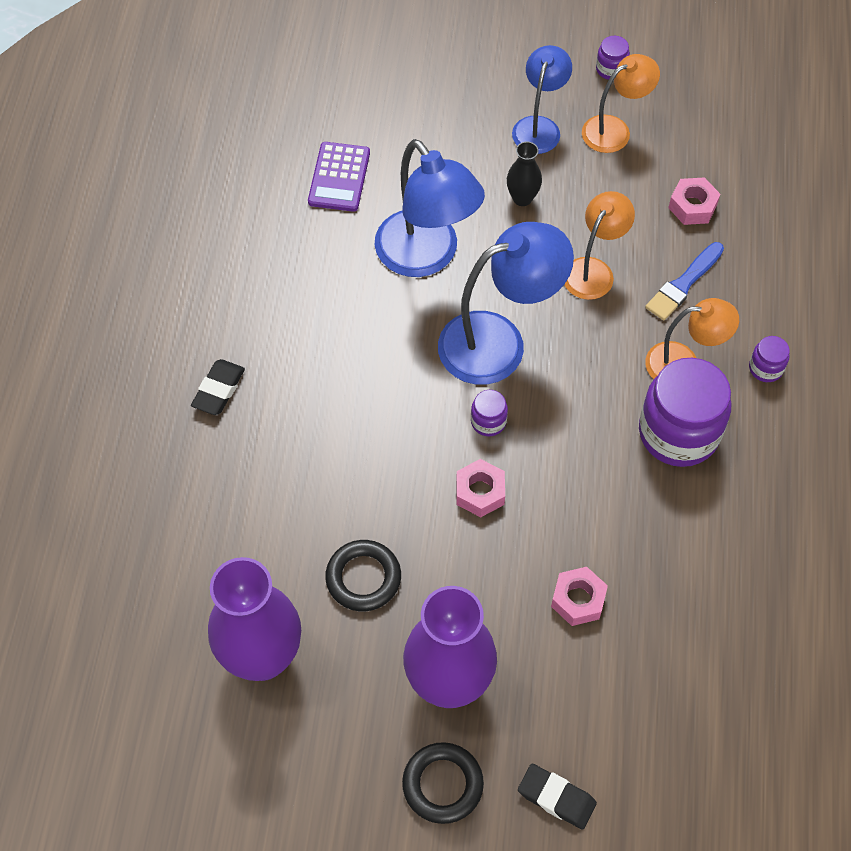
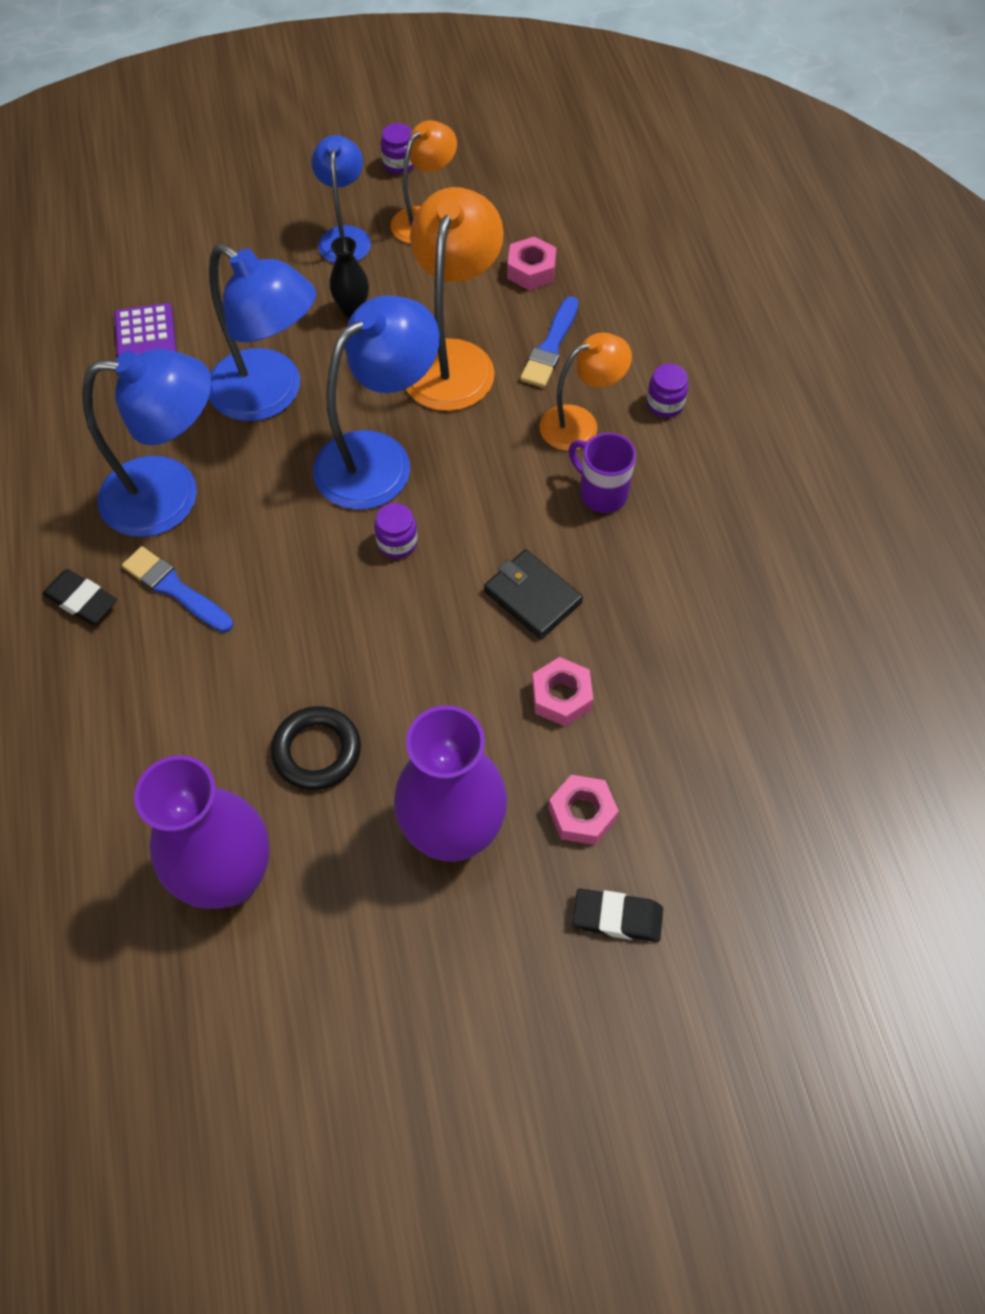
camera: 20 degrees left, 0 degrees up
black eraser [191,359,245,415] -> black eraser turned 60 degrees counterclockwise [42,569,117,625]
black ring [402,742,484,824] -> none
pink nut [456,459,505,517] -> pink nut moved to [548,775,619,845]
orange lamp [564,191,635,300] -> orange lamp [406,187,504,411], size x1.64
purple jar [639,358,731,467] -> purple mug [569,433,636,513]
none -> blue lamp [82,349,211,537]
none -> blue brush [122,546,233,633]
none -> black wallet [484,549,583,639]

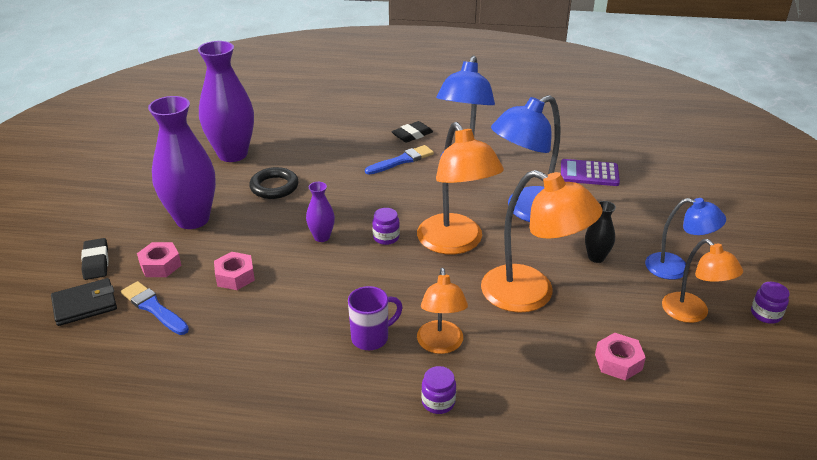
camera: 110 degrees right, 25 degrees down
blue lamp [313,295,439,510] -> orange lamp [417,122,504,254]
black wallet [484,549,583,639] -> black wallet moved to [51,278,117,326]
blue brush [520,296,579,388] -> blue brush moved to [121,281,189,335]
black eraser [573,888,663,942] -> black eraser turned 45 degrees counterclockwise [81,238,109,280]
none -> purple vase [306,182,335,242]

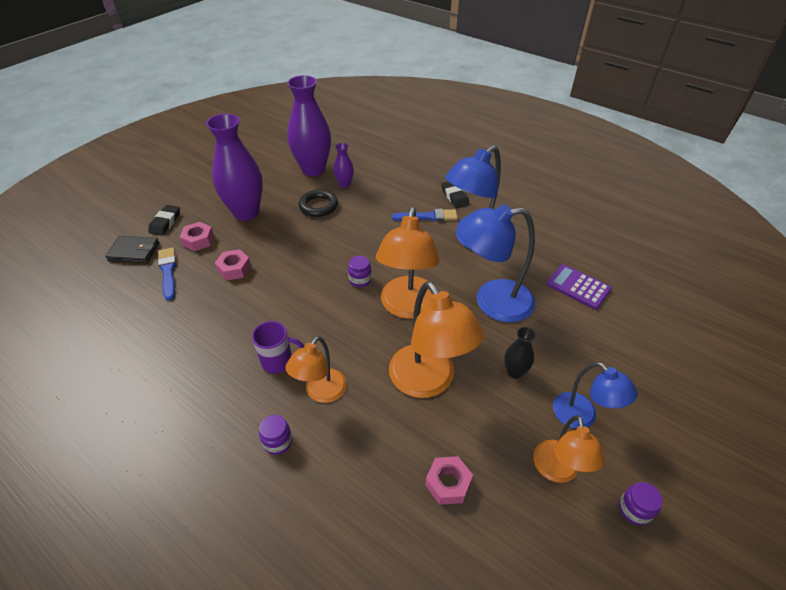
camera: 30 degrees right, 10 degrees up
purple vase [306,182,335,242] -> purple vase moved to [333,143,354,188]
black eraser [391,121,433,143] -> black eraser turned 75 degrees clockwise [441,182,470,208]

